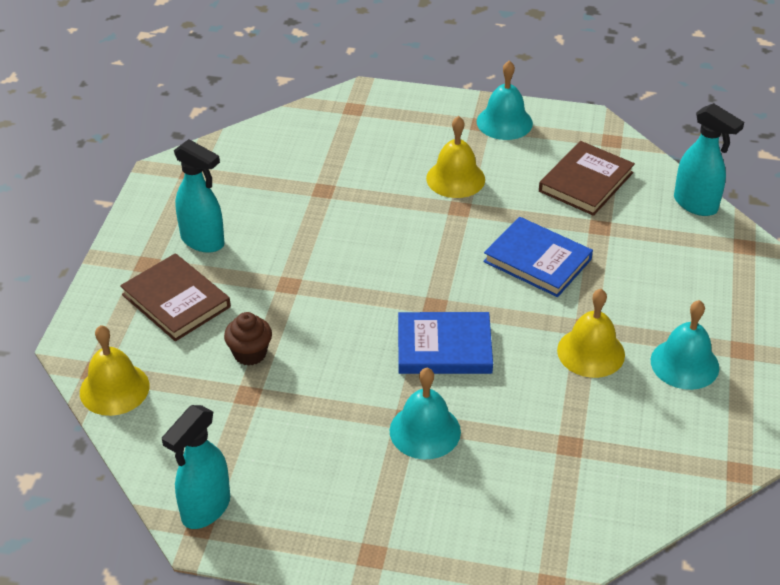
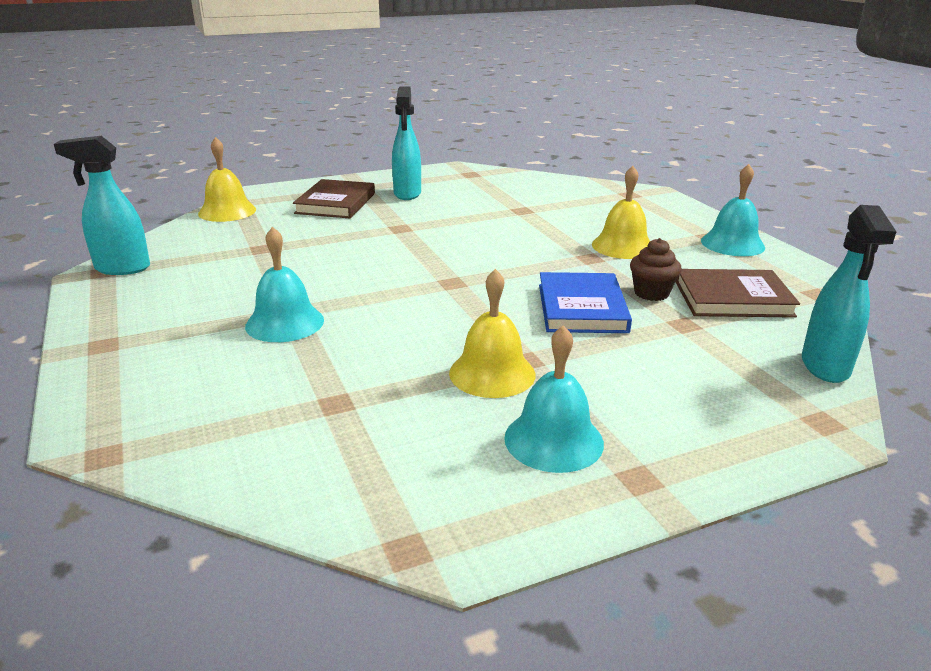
camera: 55 degrees right, 15 degrees down
brown cupcake [224,312,272,366] -> brown cupcake moved to [630,238,682,301]
blue book [398,312,493,374] -> none

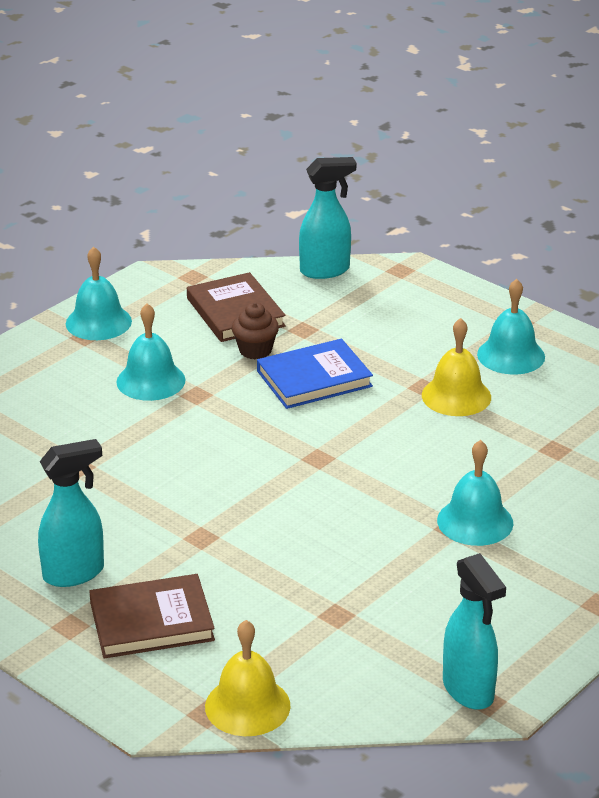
camera: 115 degrees left, 5 degrees up
yellow bell [592,166,650,259] -> turquoise bell [116,303,186,401]

